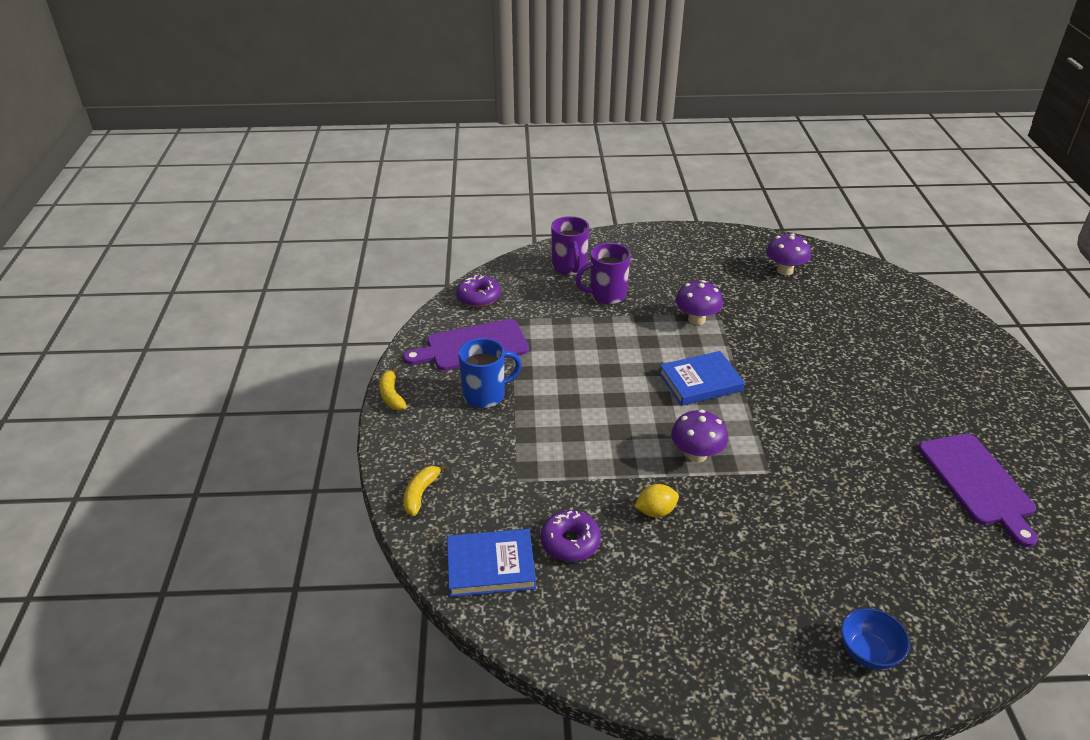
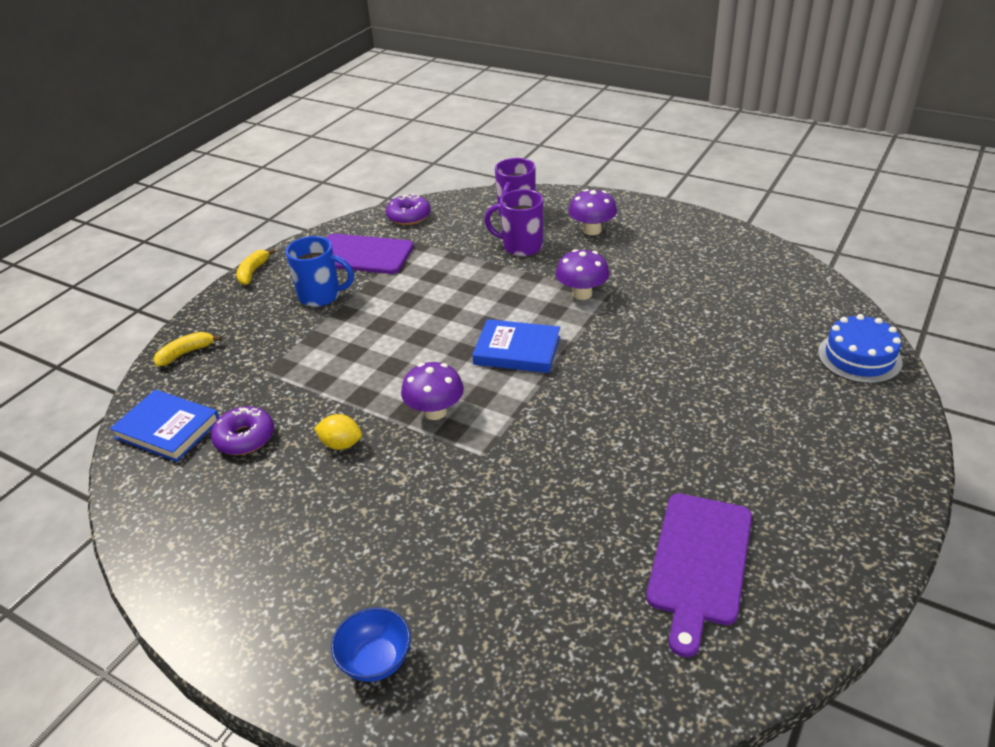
camera: 35 degrees right, 0 degrees up
purple mushroom [766,233,811,275] -> purple mushroom moved to [569,189,617,235]
none -> blue cake [818,314,902,384]

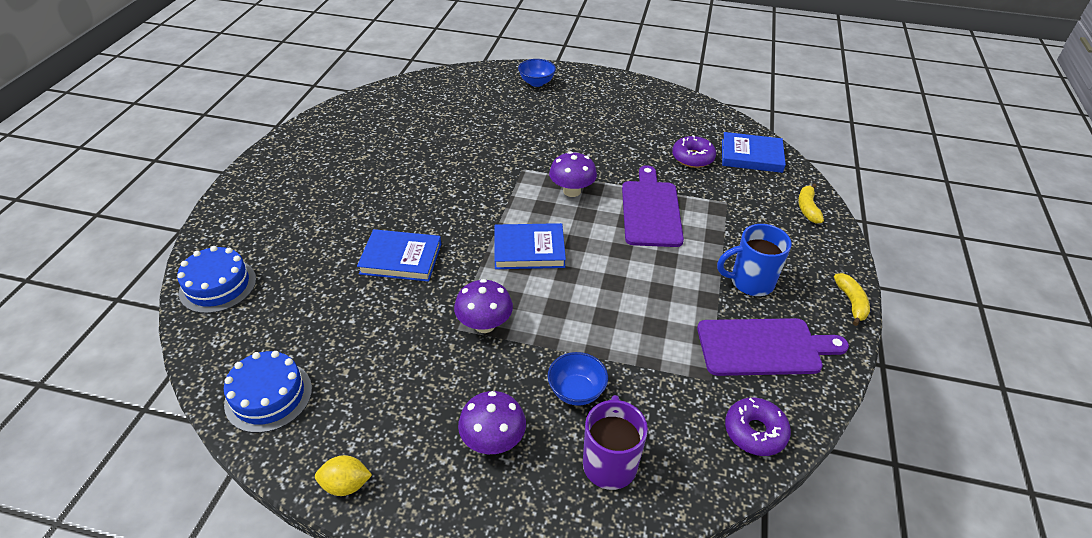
camera: 160 degrees right, 5 degrees up
yellow banana [154,332,222,366] -> yellow banana turned 150 degrees clockwise [798,183,824,224]
yellow lemon [314,414,362,450] -> yellow lemon moved to [315,455,372,496]
purple mug [484,189,543,256] -> blue bowl [548,352,608,406]
purple cutting board [646,493,752,657] -> purple cutting board moved to [622,165,684,247]
none -> blue cake [224,351,312,433]
none -> blue book [357,229,441,282]

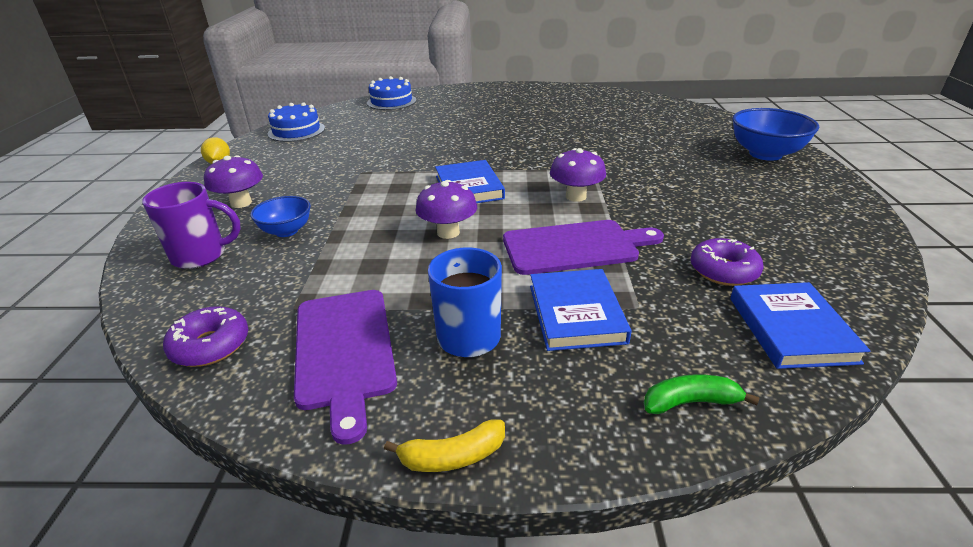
camera: 80 degrees right, 10 degrees down
blue book [357,229,441,282] -> blue book moved to [530,269,632,351]
purple mushroom [454,279,513,333] -> purple mushroom moved to [416,180,477,239]
blue bowl [518,59,556,87] -> blue bowl [733,108,819,161], size x1.66
yellow banana [798,183,824,224] -> green banana [644,374,760,414]

